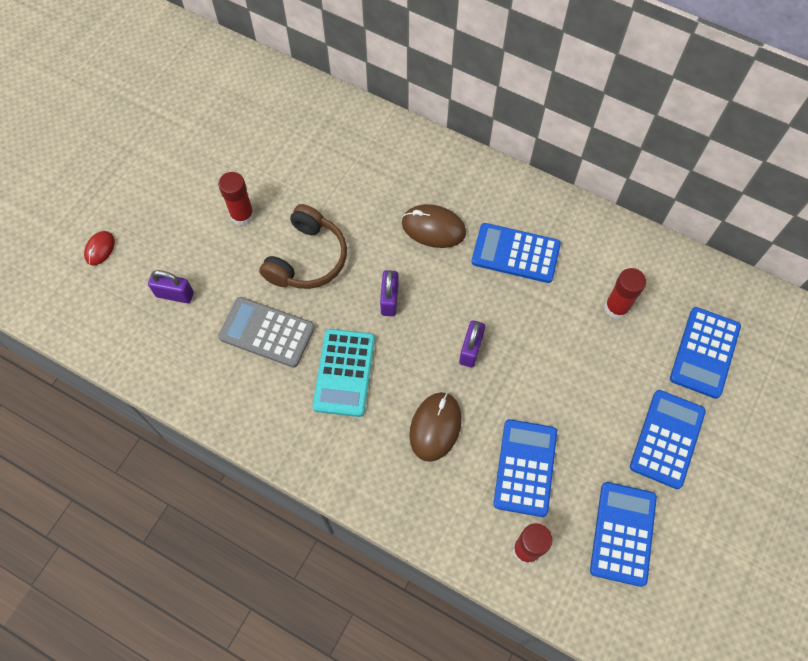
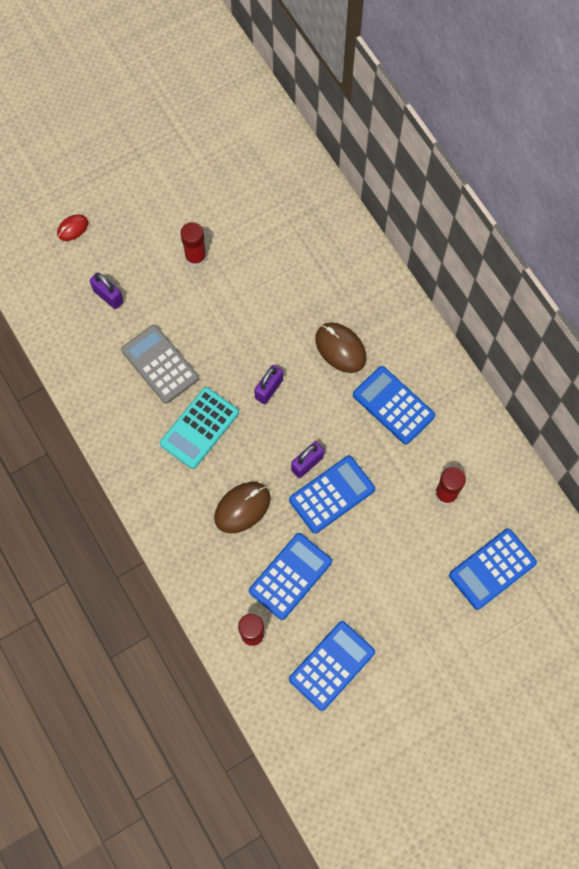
camera: 30 degrees right, 5 degrees up
brown headphones [259,204,347,289] -> none
blue calculator [630,390,706,489] -> blue calculator moved to [289,456,375,534]

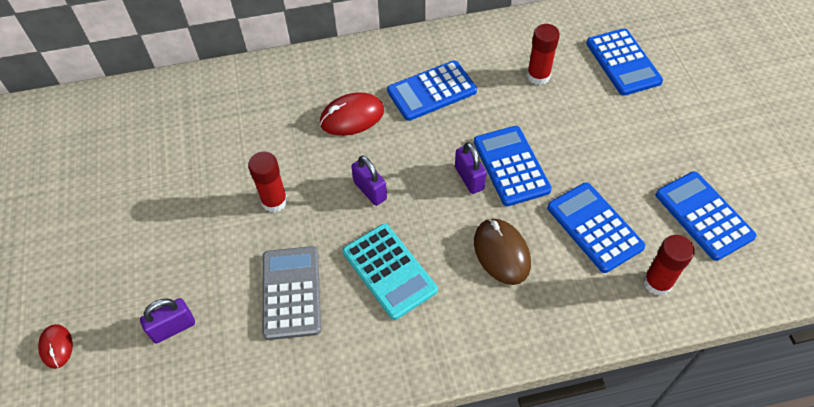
camera: 70 degrees left, 15 degrees down
grey calculator [121,325,199,403] -> grey calculator turned 105 degrees clockwise [262,246,321,340]
red glue stick [180,222,207,267] -> red glue stick moved to [248,152,288,212]
brown mouse [315,322,366,373] -> red mouse [320,93,384,136]

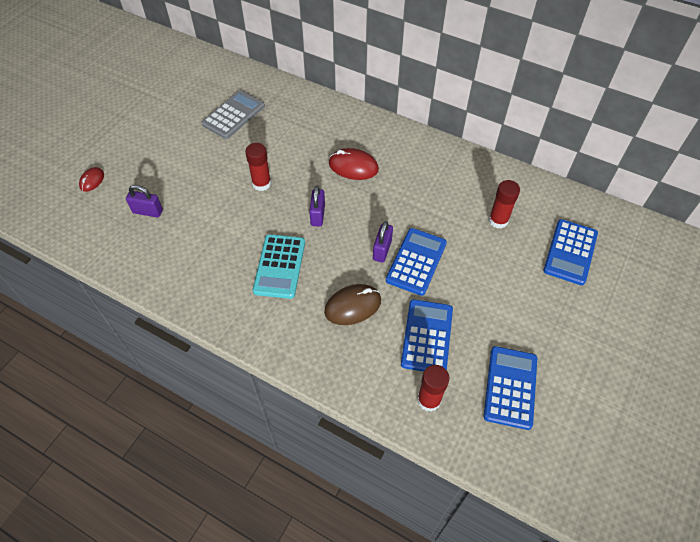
camera: 40 degrees right, 0 degrees up
grey calculator [262,246,321,340] -> grey calculator moved to [201,90,265,139]
blue calculator [387,60,477,121] -> none
brown mouse [474,219,531,285] -> brown mouse turned 45 degrees clockwise [324,284,381,325]

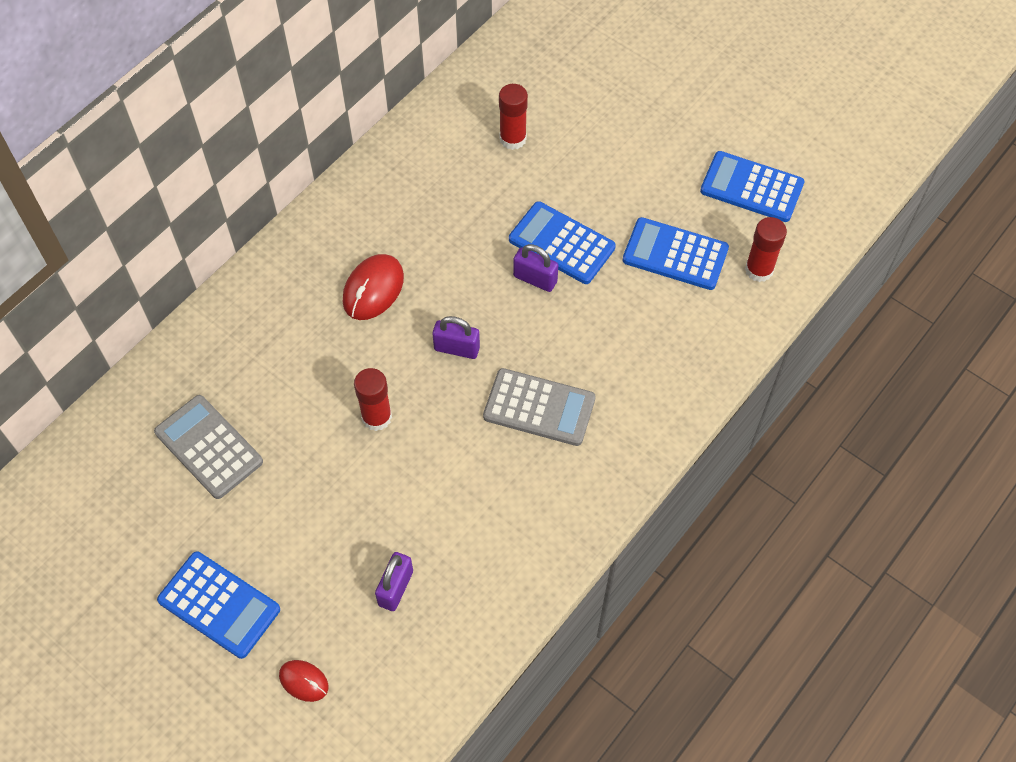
camera: 80 degrees left, 5 degrees up
turquoise calculator [253,234,305,299] -> grey calculator [483,368,596,446]
brown mouse [324,284,381,325] -> none
blue calculator [543,219,598,285] -> blue calculator moved to [157,551,280,659]

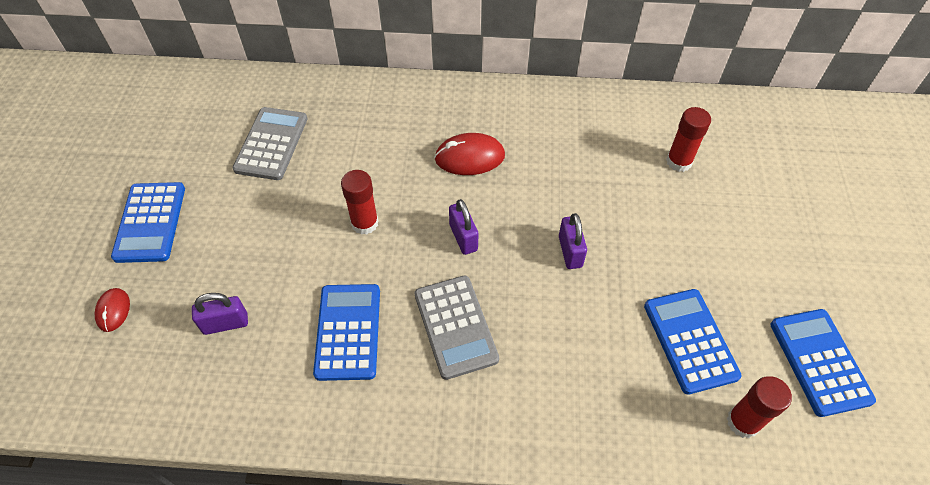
camera: 55 degrees right, 5 degrees down
blue calculator [509,201,616,284] -> blue calculator moved to [313,284,380,381]

